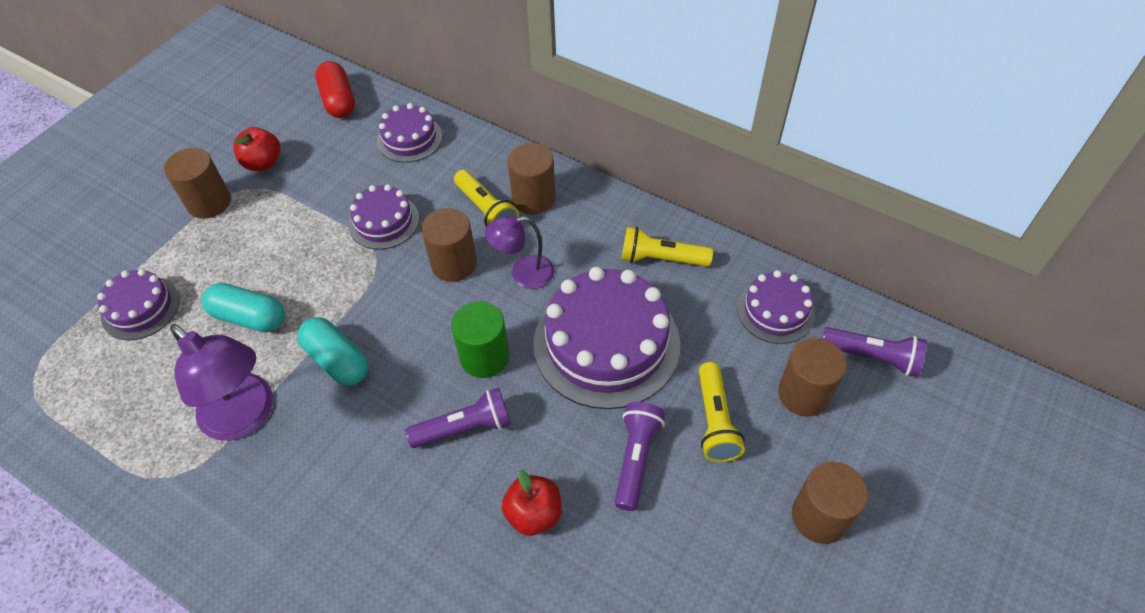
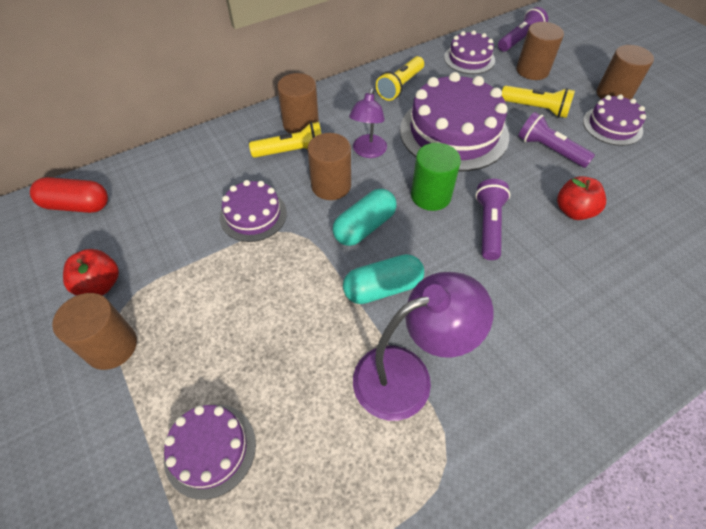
camera: 65 degrees left, 0 degrees up
turquoise capsule [202,283,285,332] -> turquoise capsule moved to [333,189,397,246]
purple cake [377,103,442,163] -> purple cake moved to [583,94,646,146]

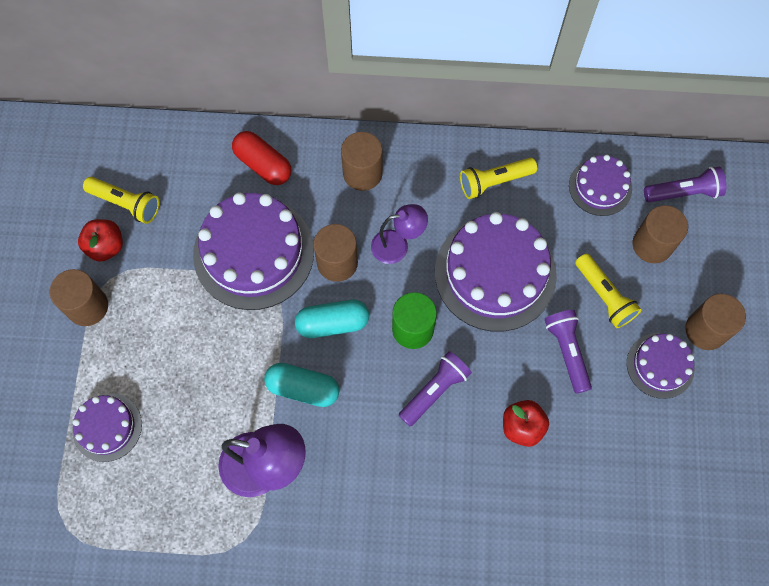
camera: 35 degrees right, 15 degrees up
red capsule [30,177,108,213] -> red capsule moved to [232,131,291,185]
purple cake [220,180,287,242] -> purple cake [193,192,314,310], size x1.86
yellow flashlight [249,122,321,158] -> yellow flashlight moved to [83,177,160,224]
purple lamp [349,88,387,158] -> purple lamp turned 150 degrees counterclockwise [371,204,428,264]

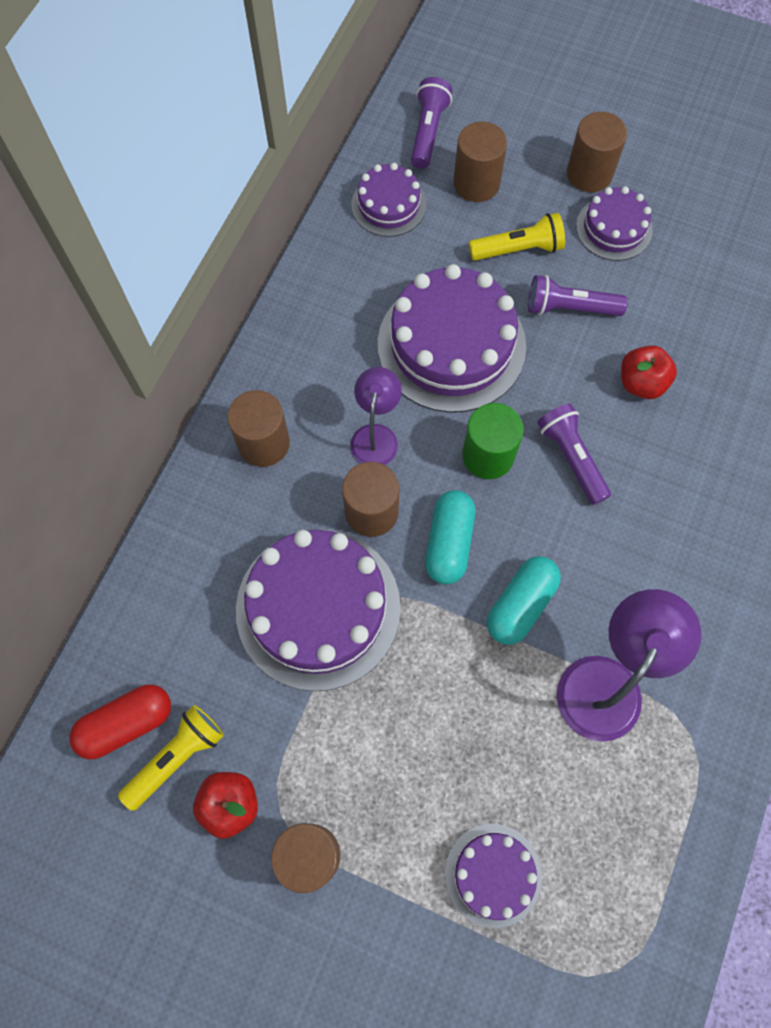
camera: 70 degrees left, 0 degrees up
red capsule [232,131,291,185] -> red capsule moved to [69,684,171,759]
yellow flashlight [460,158,537,199] -> none

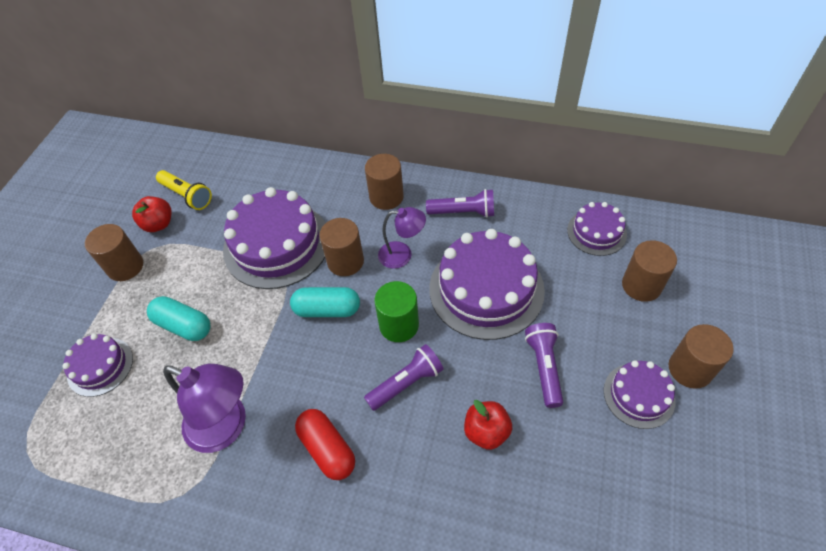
camera: 85 degrees right, 15 degrees down
red capsule [69,684,171,759] -> red capsule moved to [295,409,355,480]
purple flashlight [411,77,453,169] -> purple flashlight moved to [426,189,494,218]
yellow flashlight [469,213,565,261] -> none
turquoise capsule [487,556,561,645] -> turquoise capsule moved to [147,296,210,341]

